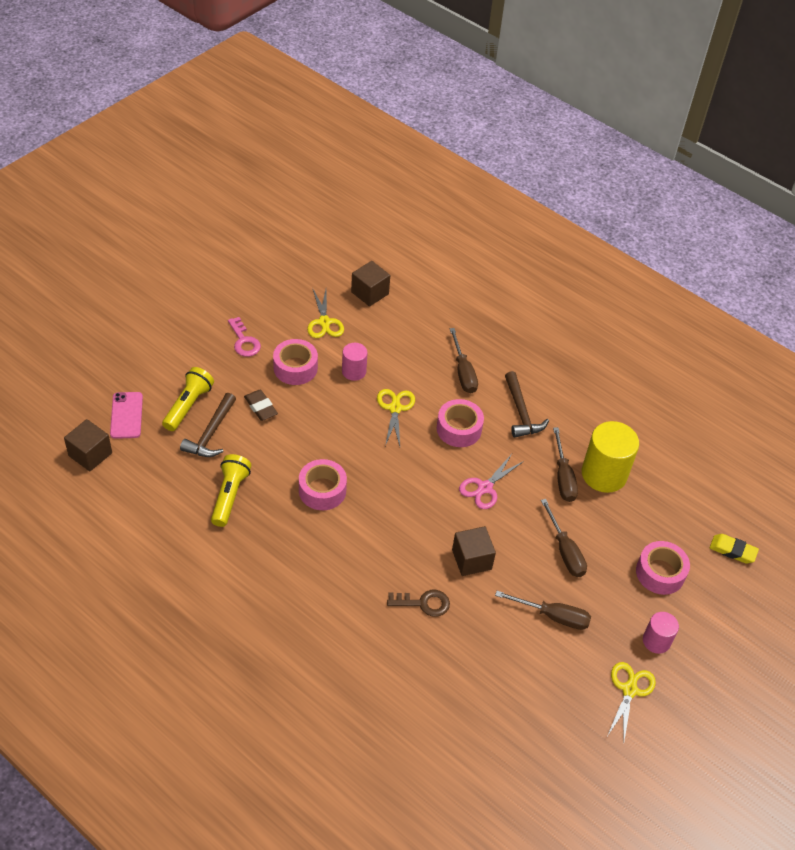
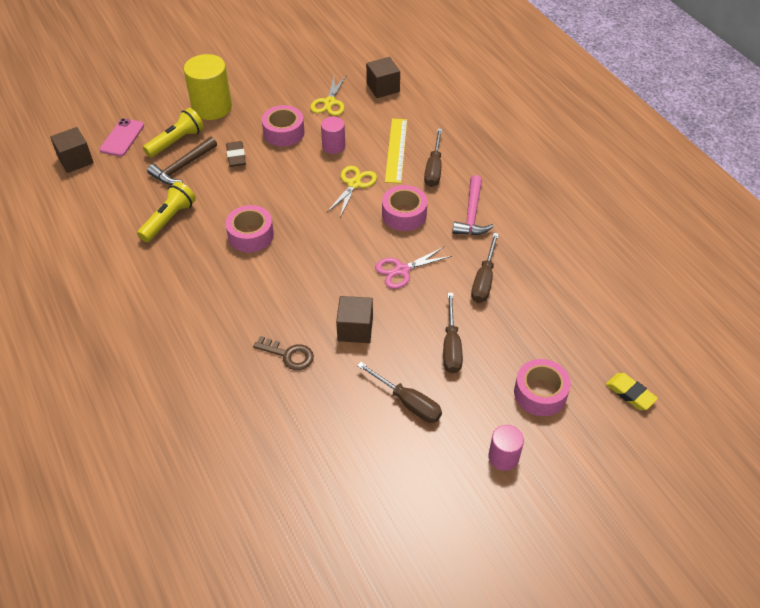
camera: 25 degrees right, 0 degrees up
pink key [228,317,261,357] -> none
brown hammer [505,371,549,438] -> pink hammer [452,175,494,235]
yellow cylinder [582,421,639,493] -> yellow cylinder moved to [184,54,232,120]
yellow scissors [608,662,656,741] -> none
none -> yellow ruler [385,119,407,183]

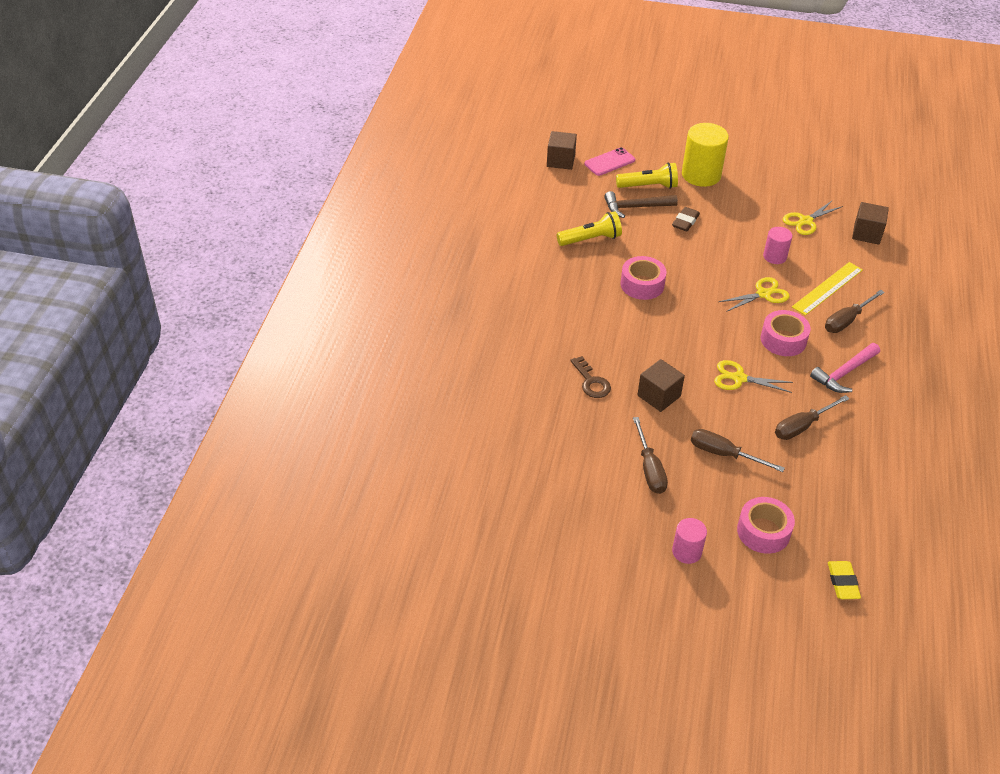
camera: 40 degrees right, 5 degrees down
pink tape [262,105,305,147] -> none
pink scissors [375,247,452,289] -> yellow scissors [714,360,793,393]
brown screwdriver [443,293,463,374] -> brown screwdriver turned 75 degrees clockwise [691,429,785,472]

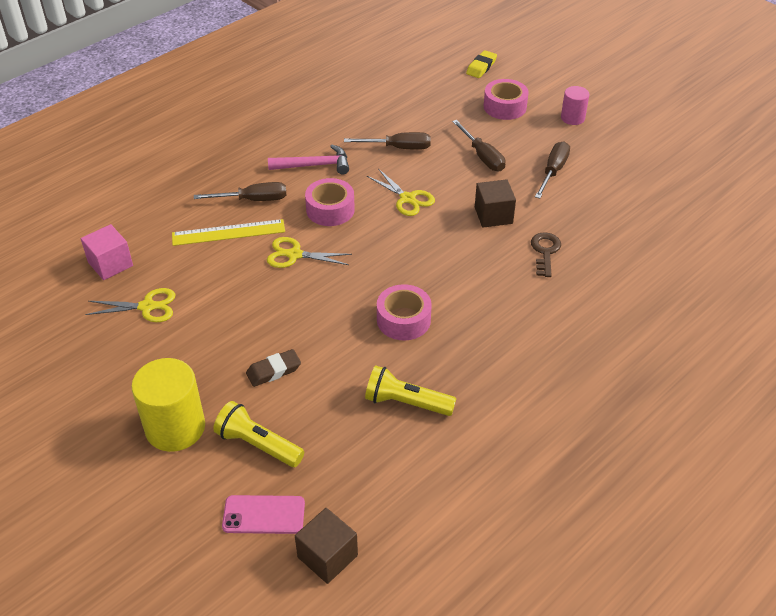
camera: 145 degrees left, 0 degrees up
brown hammer [604,191,678,218] -> none
pink cylinder [763,227,793,264] -> none
brown cube [852,202,889,245] -> pink cube [81,224,133,280]

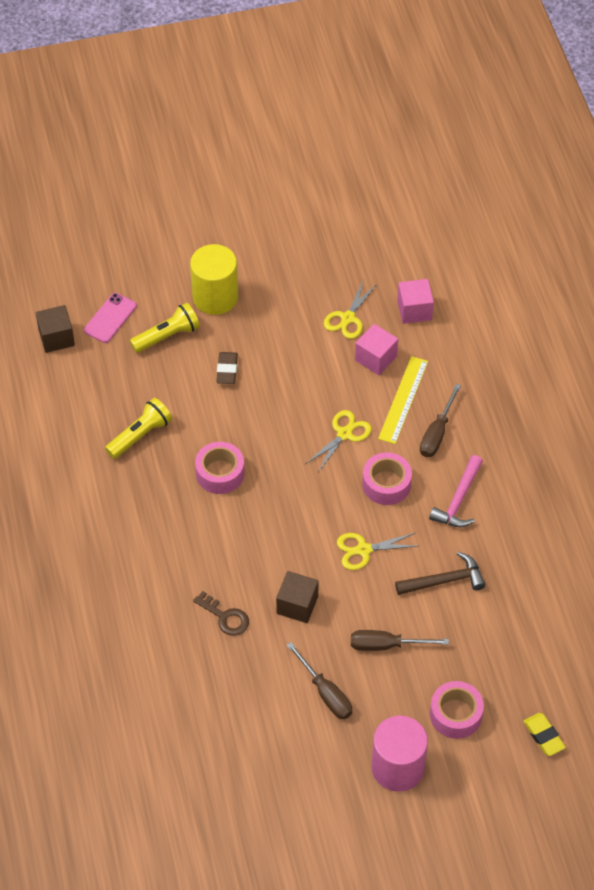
camera: 120 degrees right, 10 degrees up
brown screwdriver [344,132,431,150] -> brown hammer [395,552,485,595]
pink cylinder [561,86,589,125] -> pink cylinder [371,716,428,792], size x1.80
none -> pink cube [355,324,398,375]

